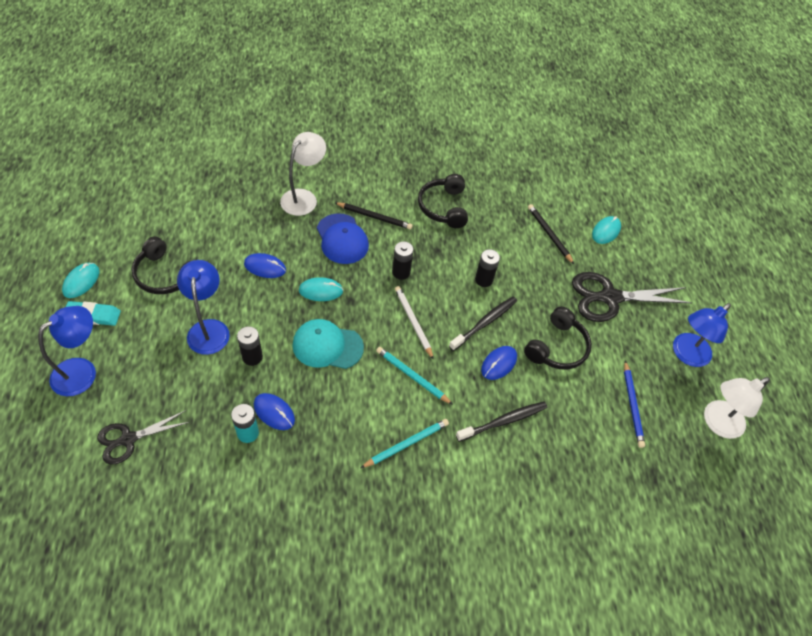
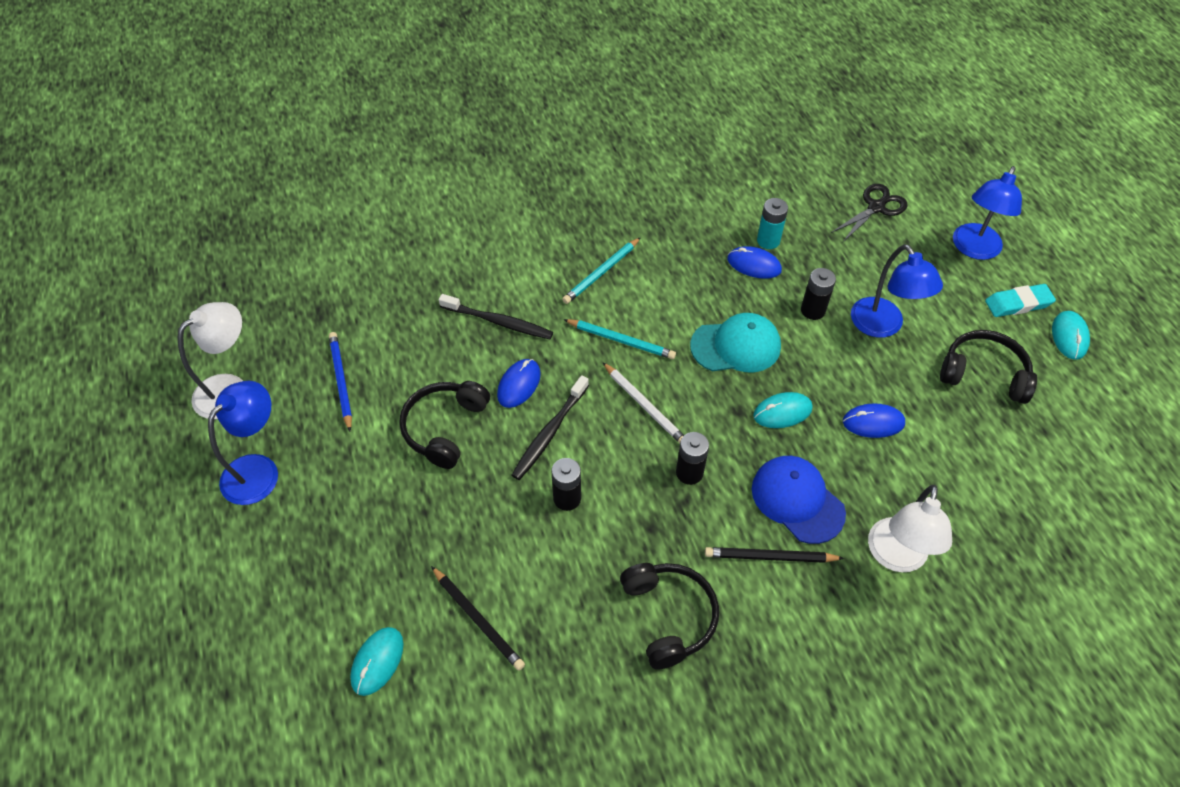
camera: 170 degrees right, 0 degrees up
black toothbrush [456,402,547,442] -> black toothbrush turned 120 degrees counterclockwise [439,294,553,339]
black scissors [572,272,692,322] -> none

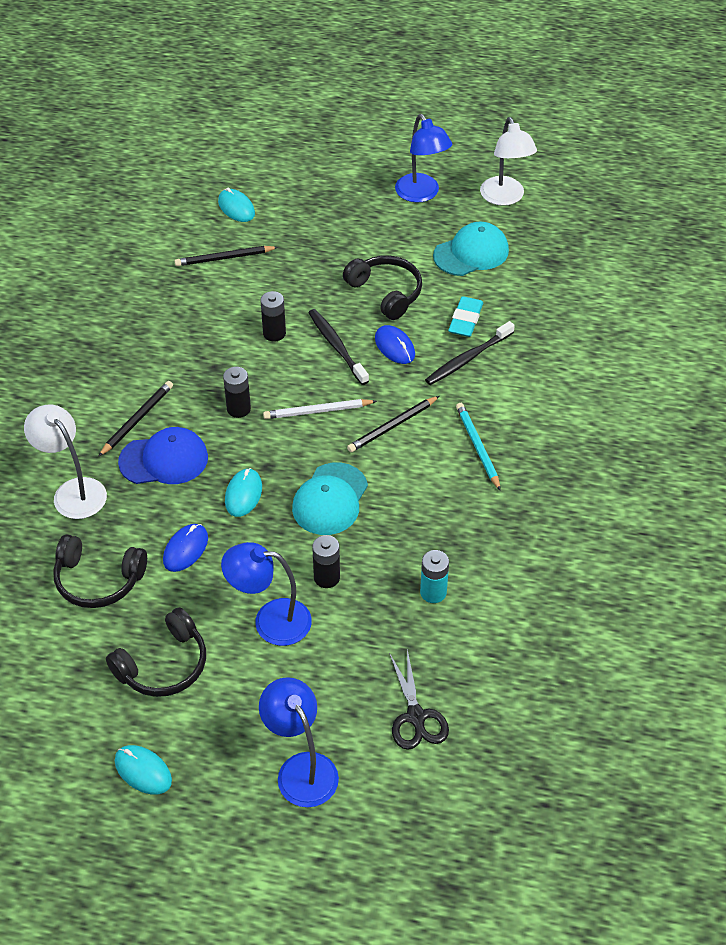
camera: 120 degrees right, 5 degrees down
blue pencil [329,332,352,431] -> turquoise cap [433,222,509,276]
turquoise pencil [563,319,676,359] -> black pencil [347,396,439,452]
black headphones [620,563,719,669] -> black headphones moved to [53,535,147,608]
blue mouse [727,246,782,279] -> none
turquoise eraser [985,284,1056,317] -> turquoise eraser moved to [448,296,483,337]

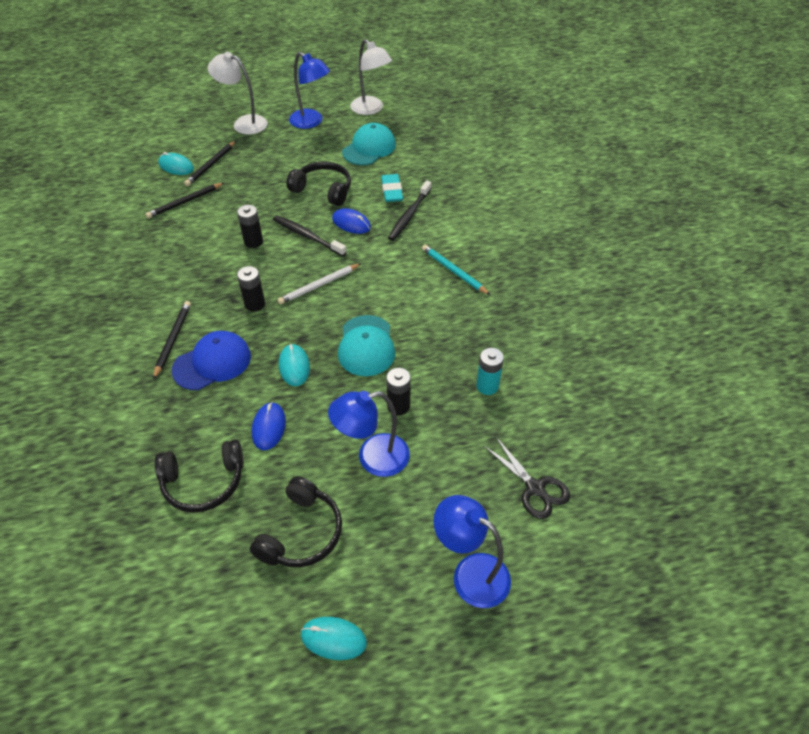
camera: 25 degrees left, 0 degrees up
white lamp [24,405,107,519] -> white lamp moved to [208,52,268,134]
black pencil [347,396,439,452] -> black pencil moved to [184,141,236,186]

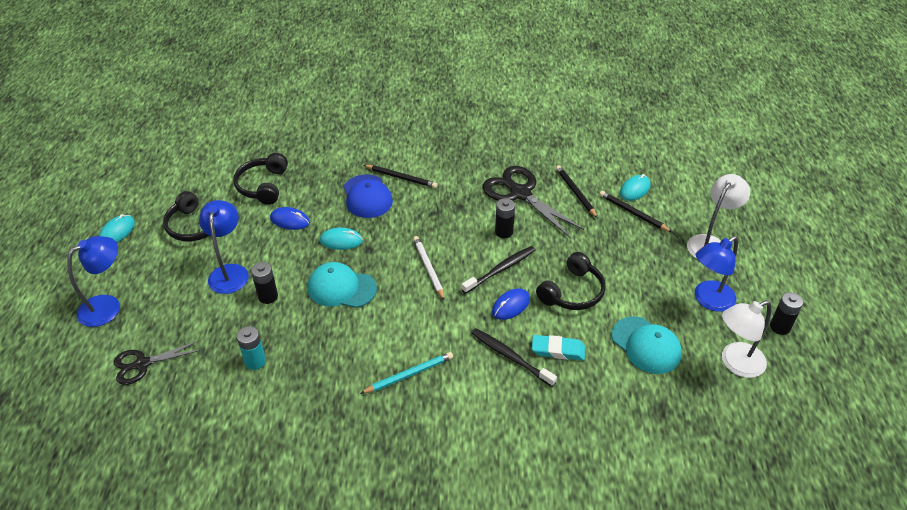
camera: 105 degrees right, 5 degrees down
black battery [237,266,265,311] -> black battery moved to [770,292,803,335]
none -> black scissors [483,166,584,238]

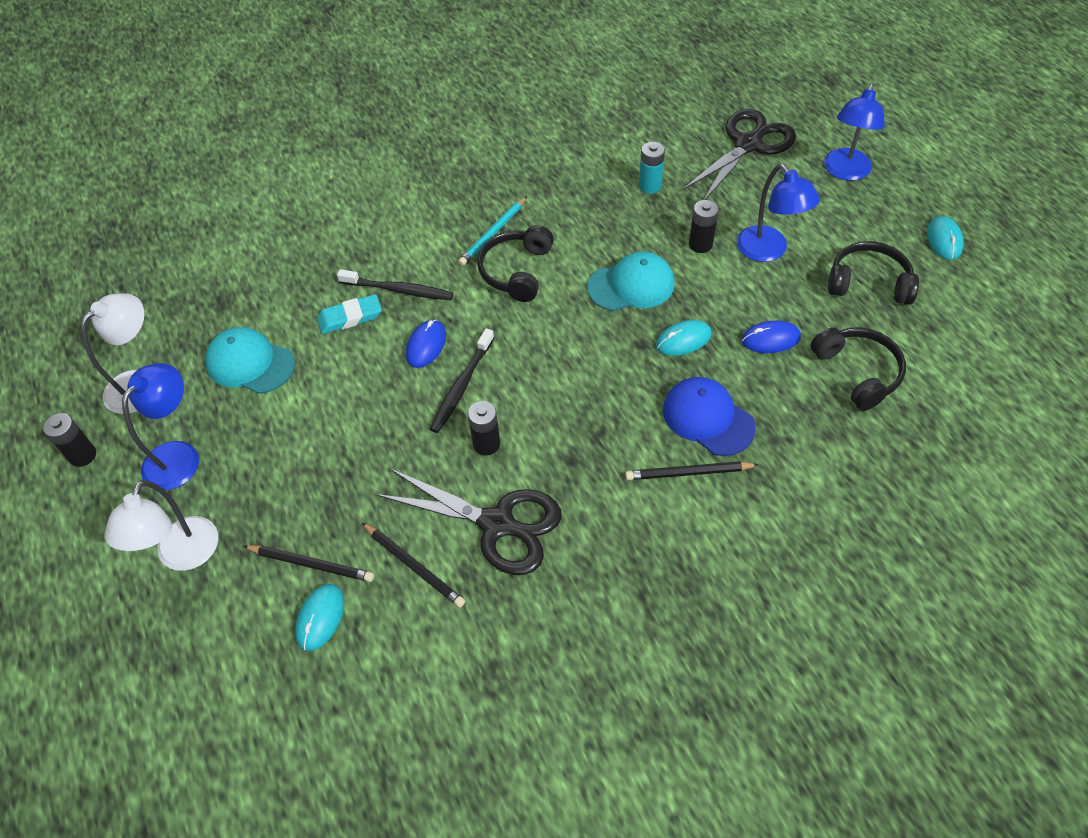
camera: 155 degrees right, 10 degrees up
black scissors [114,341,201,385] -> black scissors [682,109,796,200], size x1.63
white pencil [413,236,445,301] -> none
black headphones [536,252,606,310] -> black headphones moved to [477,225,554,302]

